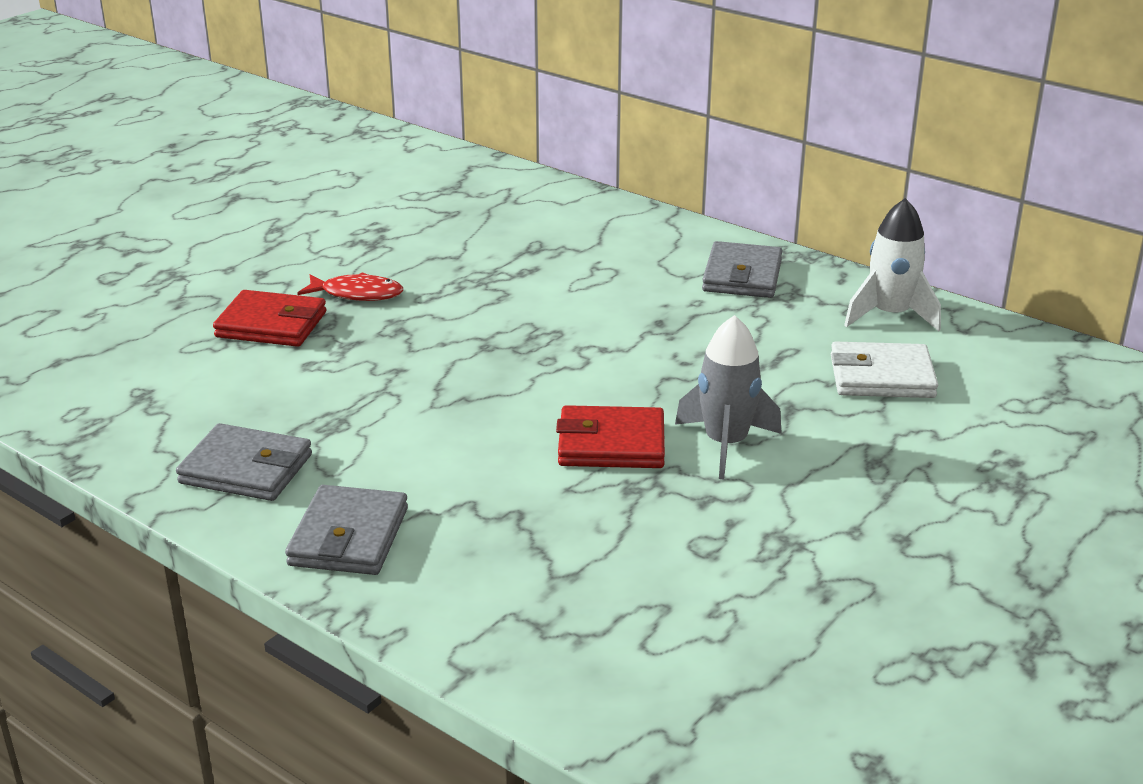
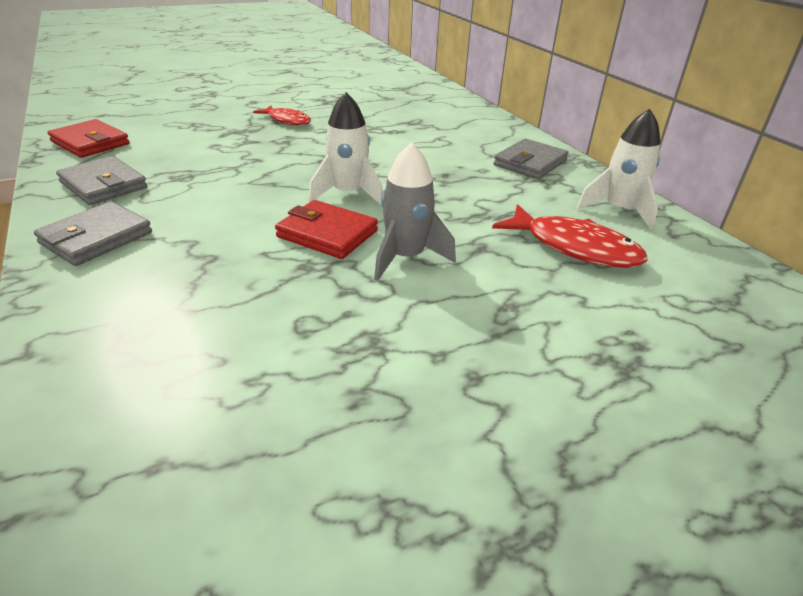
camera: 25 degrees right, 5 degrees up
red wallet [213,290,326,347] -> red wallet moved to [48,119,130,158]
white wallet [831,342,938,398] -> red fish [492,204,647,268]
none -> white rocket [309,92,383,206]

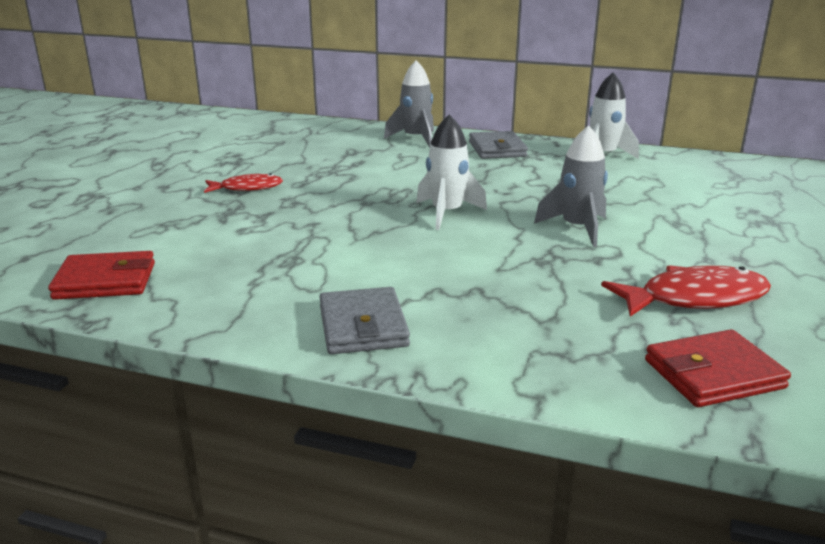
camera: 45 degrees left, 10 degrees down
grey wallet [56,156,147,205] -> none
red wallet [275,200,378,259] -> red wallet moved to [645,329,791,407]
red fish [492,204,647,268] -> red fish moved to [601,265,771,317]
none -> grey rocket [384,61,434,148]

